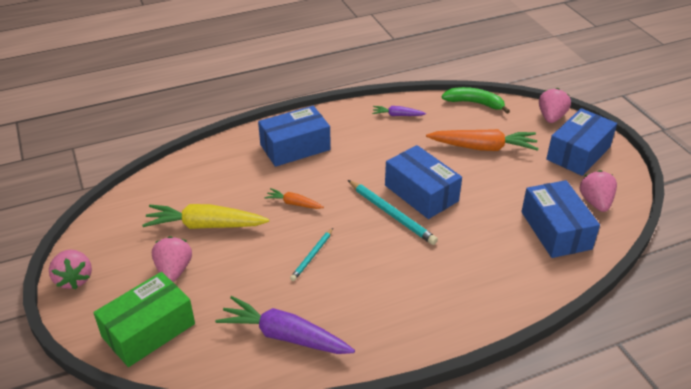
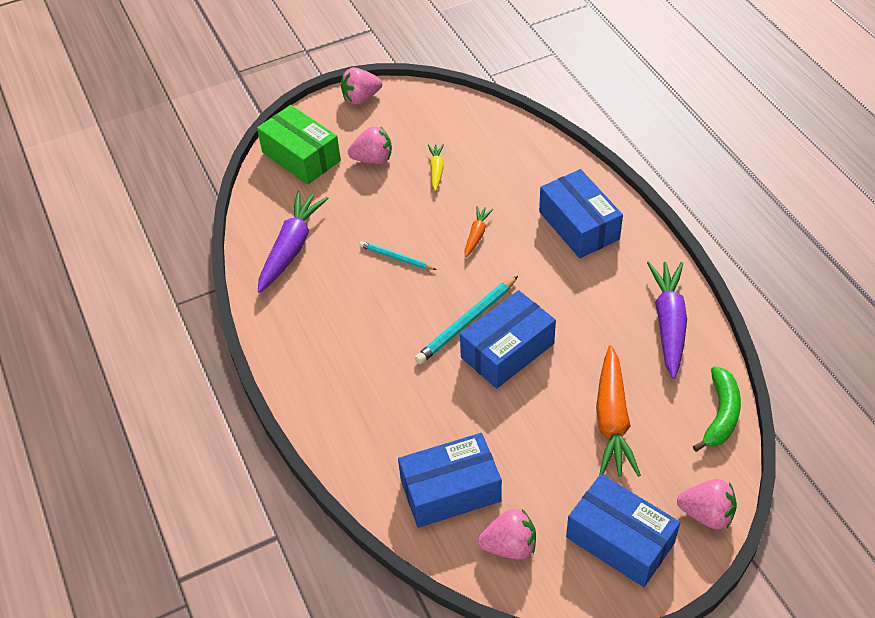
camera: 90 degrees right, 10 degrees up
yellow carrot [142,204,269,229] -> yellow carrot [428,144,444,191], size x0.51
purple carrot [372,106,426,116] -> purple carrot [647,262,687,379], size x1.95

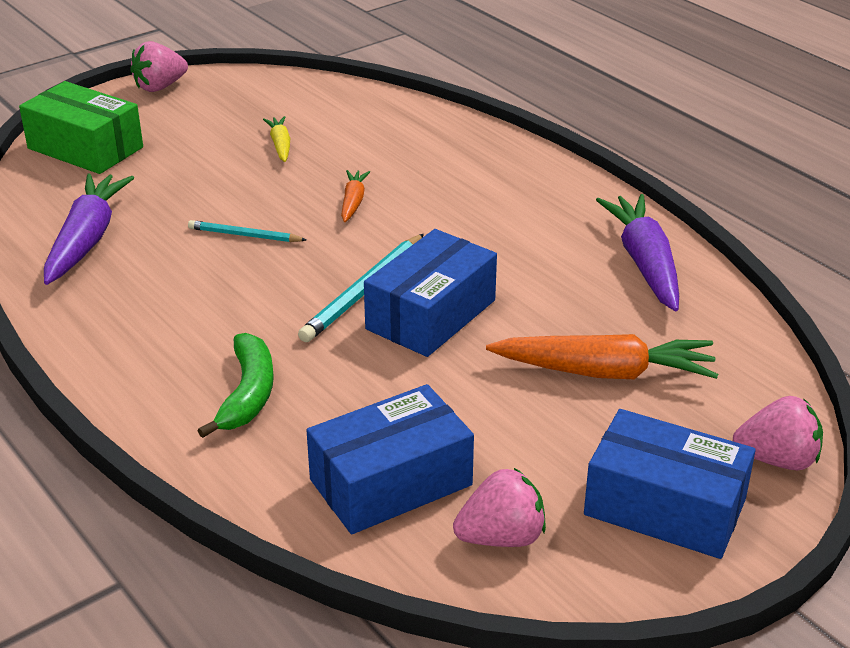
camera: 15 degrees left, 15 degrees down
pink strawberry [348,126,392,164] -> none
blue box [539,169,623,258] -> none
orange carrot [596,345,641,477] -> orange carrot turned 75 degrees counterclockwise [486,334,718,379]
green banana [693,366,741,452] -> green banana moved to [197,333,274,438]

